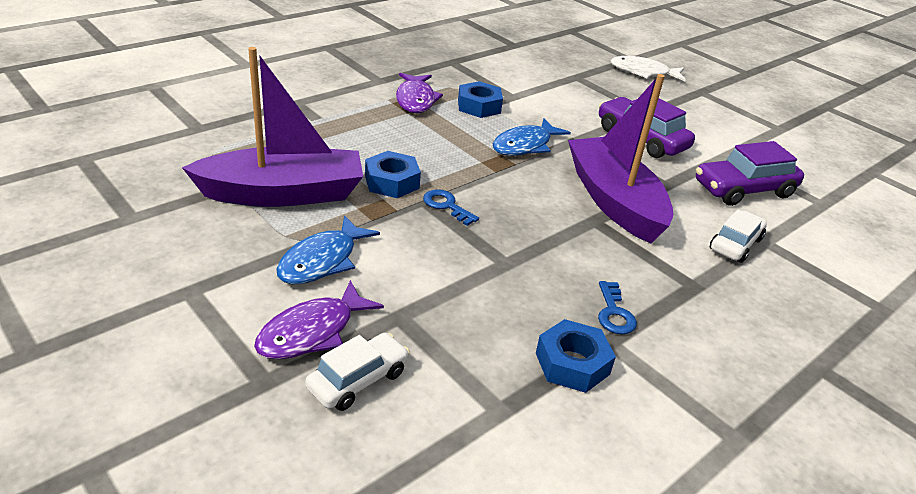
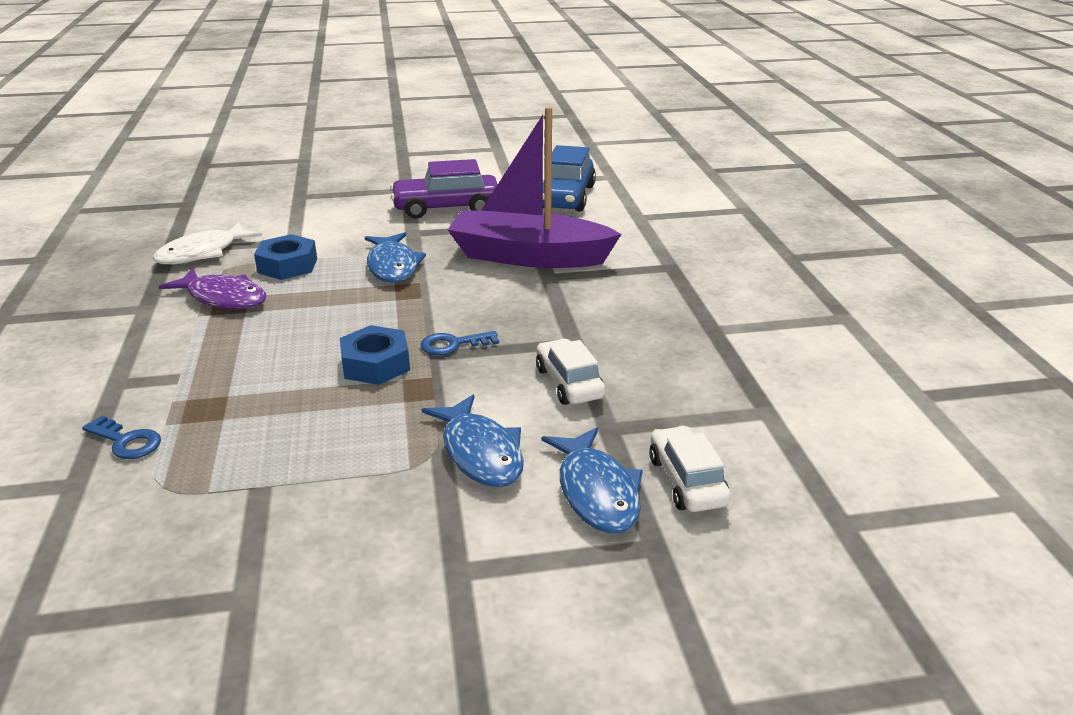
camera: 55 degrees left, 5 degrees down
purple boat [182,47,363,207] -> none
purple fish [254,280,384,359] -> blue fish [541,427,643,533]
blue nut [536,319,616,393] -> none
blue key [598,281,637,334] -> blue key moved to [82,416,161,459]
white fish [611,56,686,81] -> white fish moved to [153,222,262,264]
purple car [696,141,804,206] -> blue car [543,145,596,212]
white car [710,210,767,263] -> white car moved to [536,339,605,405]

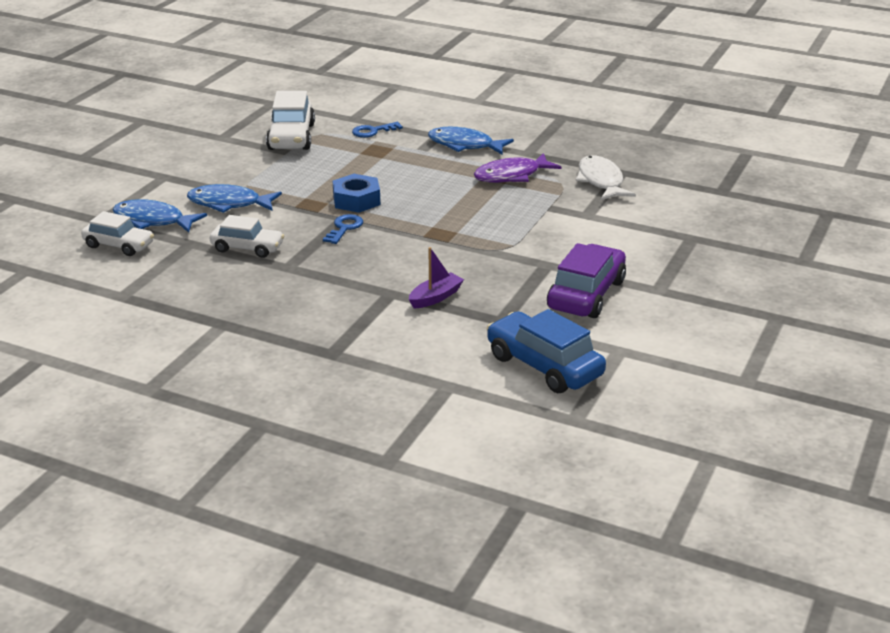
camera: 125 degrees right, 0 degrees up
blue nut [254,234,317,280] -> none
blue fish [365,232,426,283] -> blue fish moved to [428,127,514,155]
purple boat [448,107,621,268] -> purple boat [409,247,464,308], size x0.40
none -> white car [266,91,315,150]

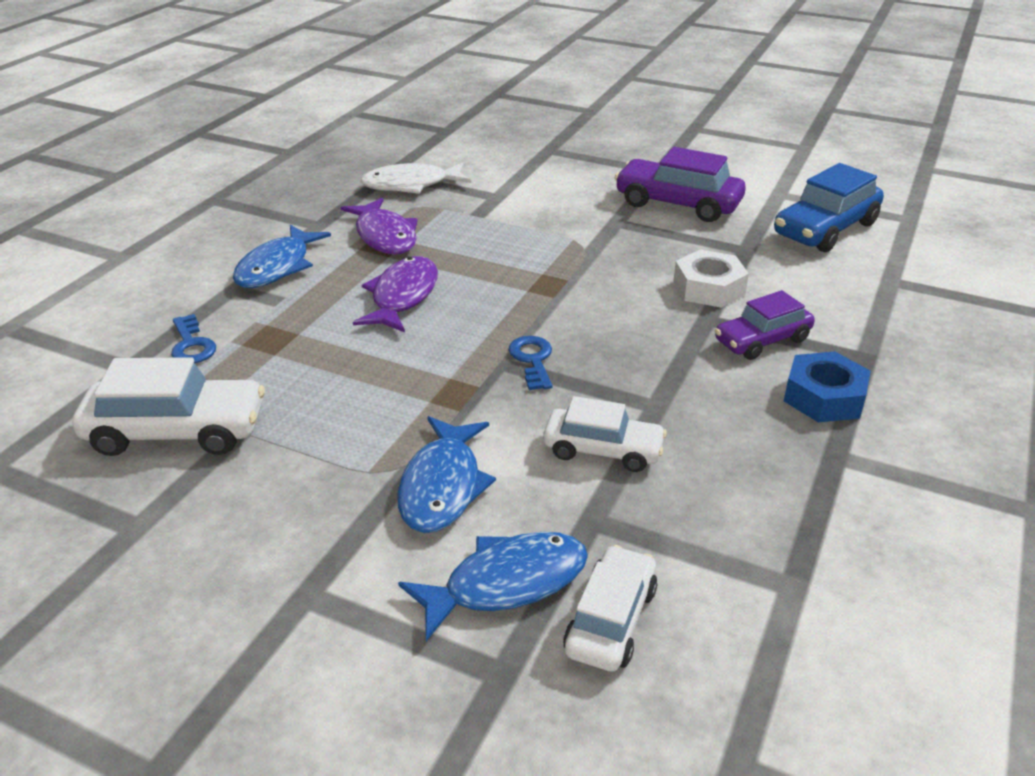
camera: 90 degrees left, 5 degrees up
blue fish [113,199,207,233] -> blue fish turned 135 degrees counterclockwise [398,532,588,641]
white car [210,215,285,258] -> white car turned 90 degrees clockwise [543,396,667,472]
blue key [323,214,363,244] -> blue key turned 60 degrees clockwise [509,336,553,390]
blue nut [333,174,380,213] -> blue nut moved to [784,352,871,422]
purple boat [409,247,464,308] -> white nut [673,249,749,307]
none -> purple fish [353,256,438,332]
none -> purple car [715,290,815,360]

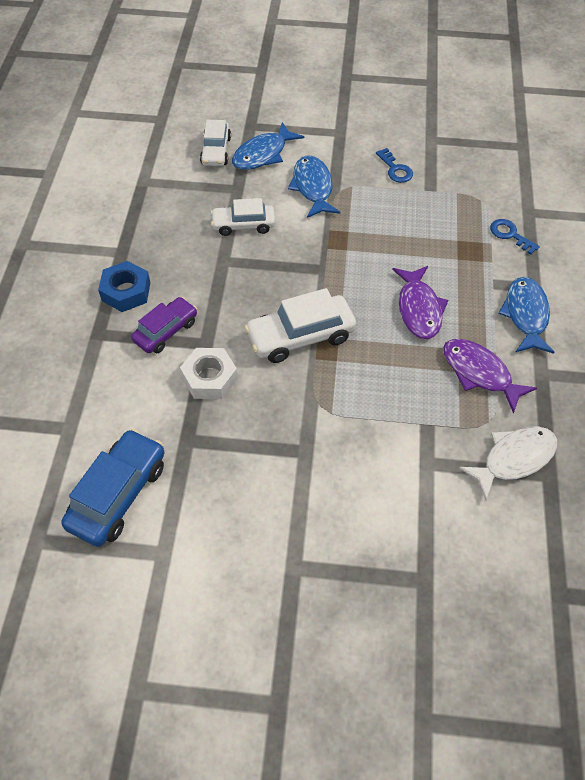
camera: 160 degrees right, 20 degrees up
white car [72,357,265,456] -> white car moved to [244,288,356,363]
blue key [509,336,553,390] -> blue key moved to [376,148,413,183]
purple car [615,147,746,222] -> none

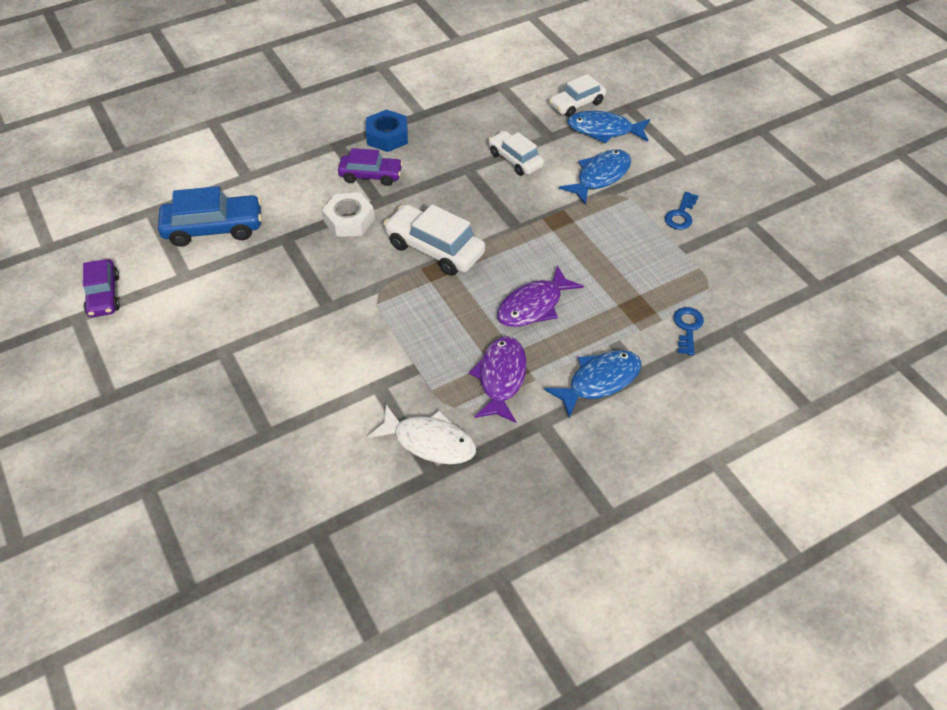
camera: 55 degrees right, 5 degrees down
none -> purple car [83,259,120,317]

